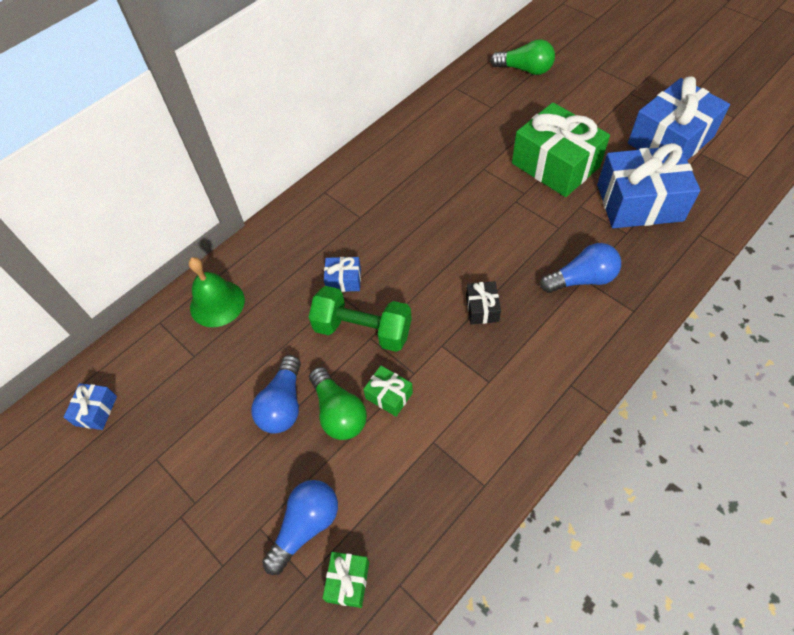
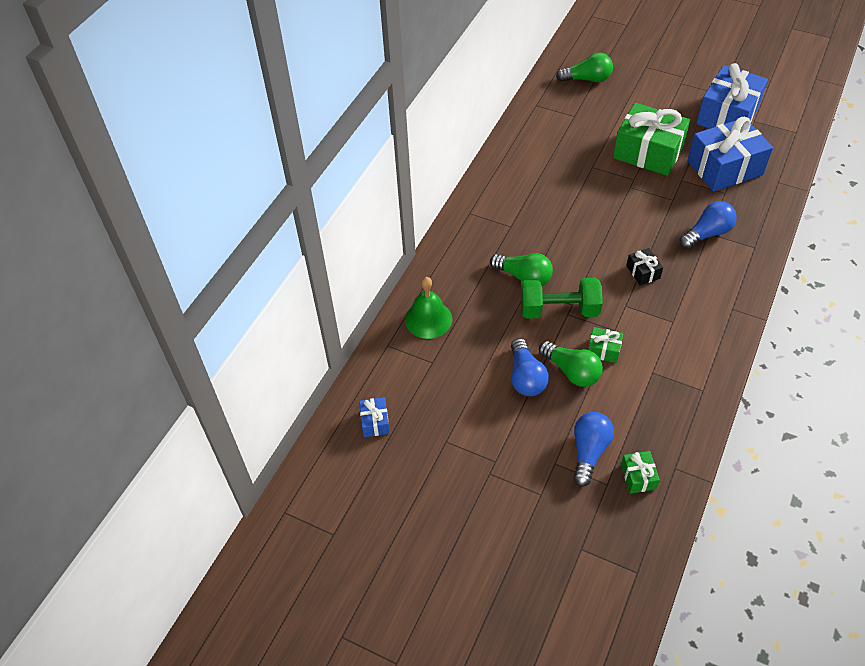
camera: 20 degrees left, 5 degrees down
blue gift [324,257,361,292] -> green light bulb [490,253,553,286]

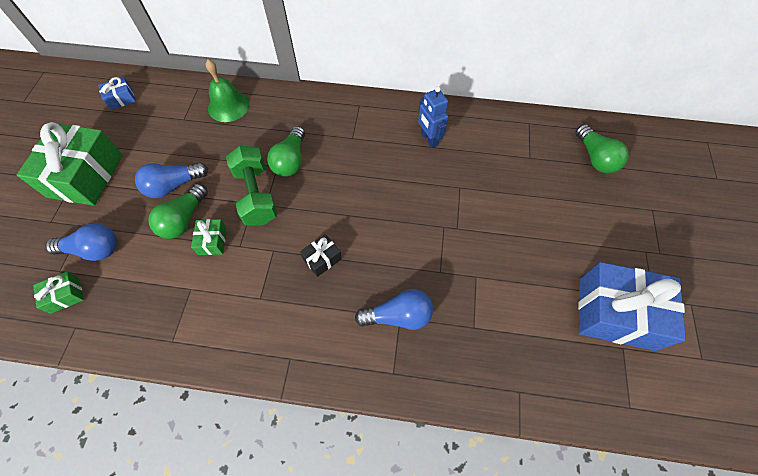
camera: 70 degrees right, 10 degrees up
green gift [613,103,690,176] -> green gift moved to [17,122,123,206]
blue light bulb [679,201,737,249] -> blue light bulb turned 45 degrees counterclockwise [355,289,433,330]
blue gift [687,117,773,191] -> none
none -> blue robot [418,86,448,148]

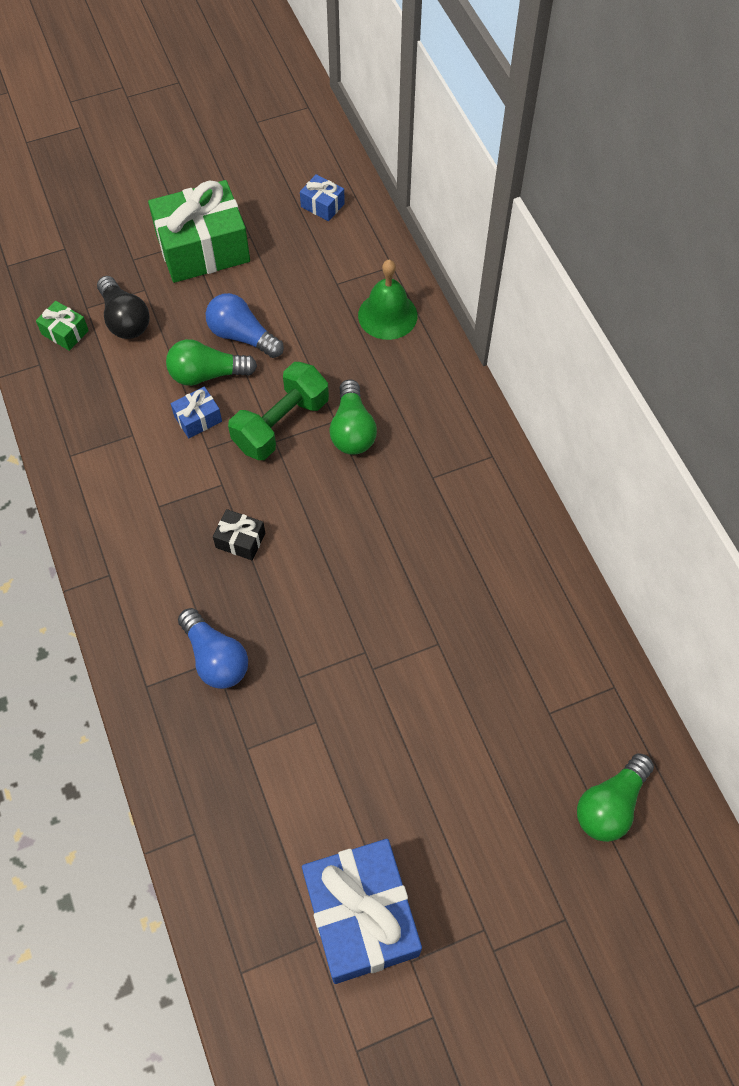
camera: 60 degrees right, 0 degrees up
blue light bulb [45,223,117,261] -> black light bulb [97,276,150,339]
green gift [191,219,227,255] -> blue gift [171,387,222,438]
green light bulb [267,126,305,177] -> green light bulb turned 75 degrees counterclockwise [329,379,377,455]
blue robot [418,86,448,148] -> none

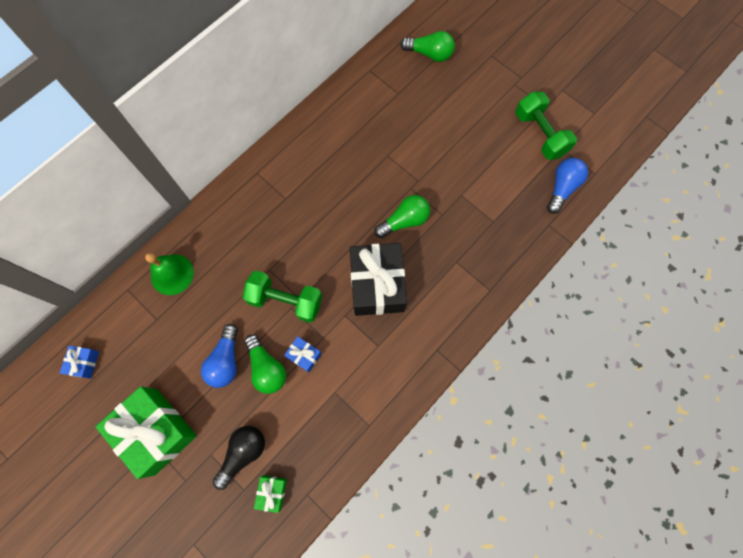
camera: 115 degrees left, 10 degrees up
blue light bulb [178,608,248,689] -> blue light bulb moved to [547,158,588,214]
black gift [213,509,265,560] -> black gift [350,243,407,316], size x2.27
blue gift [302,839,422,984] -> green dumbbell [515,92,577,160]
green light bulb [329,379,377,455] -> green light bulb moved to [374,195,430,238]

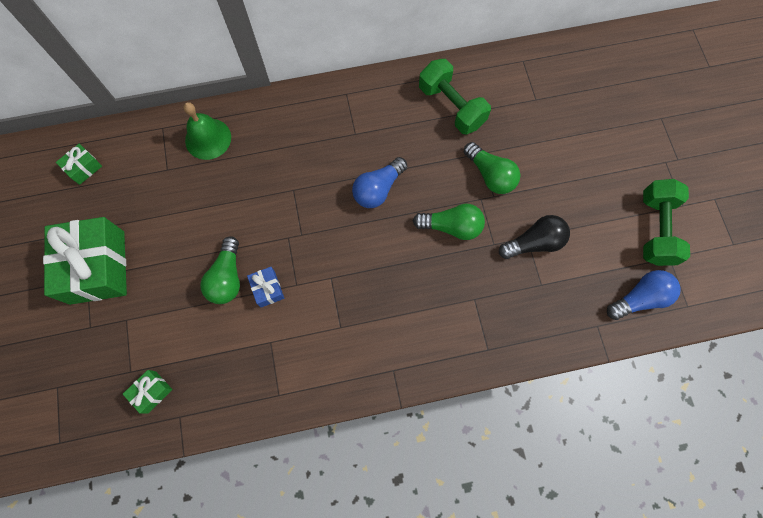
camera: 35 degrees right, 0 degrees up
blue gift [60,346,99,379] -> green gift [56,144,102,185]
blue light bulb [201,324,238,388] -> blue light bulb moved to [352,157,407,208]
black light bulb [213,426,265,490] -> black light bulb moved to [499,215,570,259]
green dumbbell [243,271,322,323] -> green dumbbell moved to [419,59,491,134]
black gift [350,243,407,316] -> none
green light bulb [400,31,455,62] -> green light bulb moved to [464,142,520,194]

